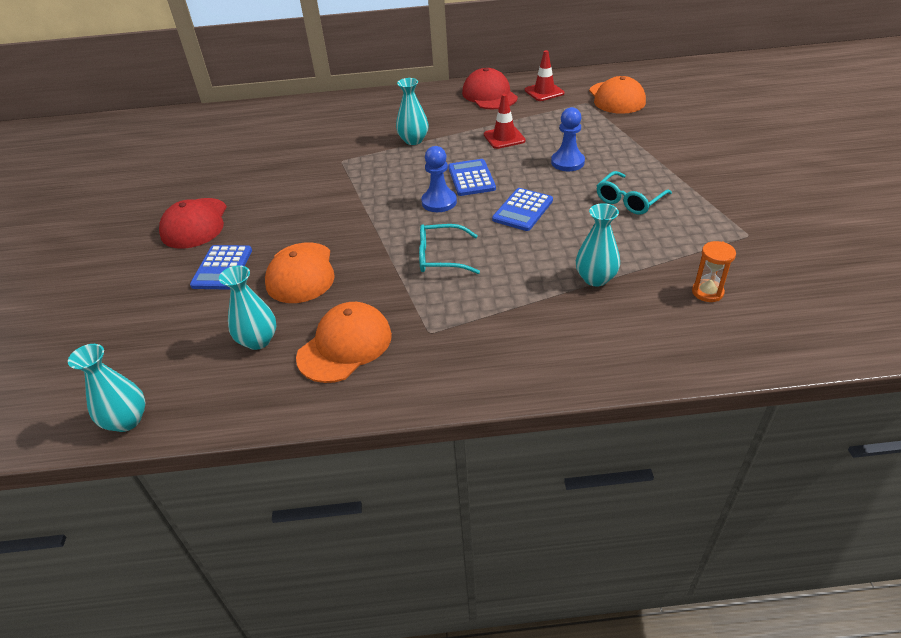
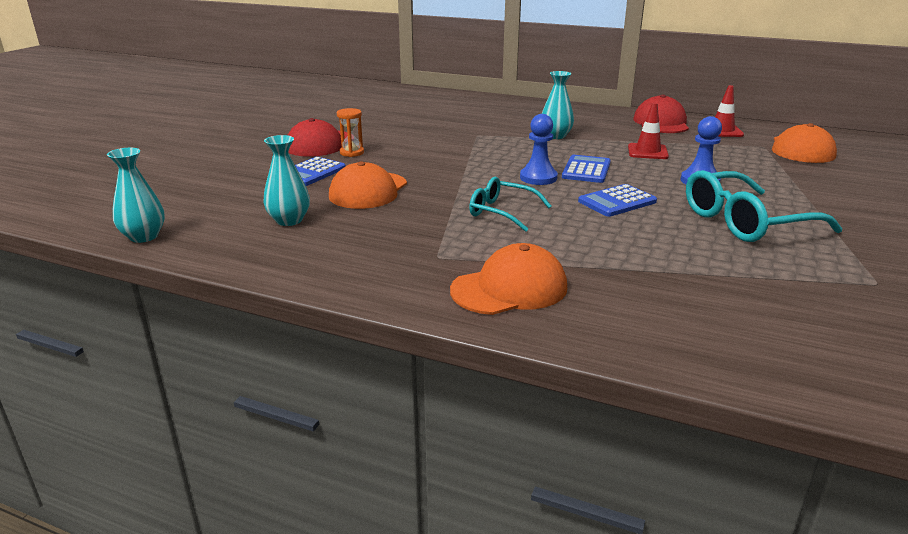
camera: 25 degrees right, 15 degrees down
orange cap [296,302,392,383] -> orange cap moved to [450,243,567,315]
turquoise vase [576,203,620,286] -> none
turquoise glasses [597,171,672,215] -> turquoise glasses [686,170,842,242], size x1.64
orange hourglass [692,241,736,302] -> orange hourglass moved to [337,108,364,157]

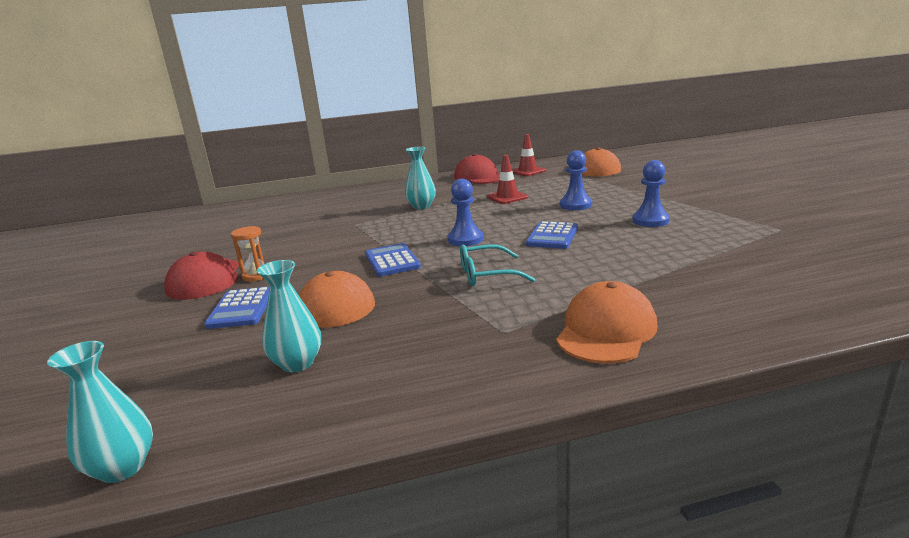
camera: 35 degrees left, 5 degrees down
blue calculator [562,155,611,183] -> blue calculator moved to [365,243,421,277]
turquoise glasses [686,170,842,242] -> blue pawn [632,160,670,227]

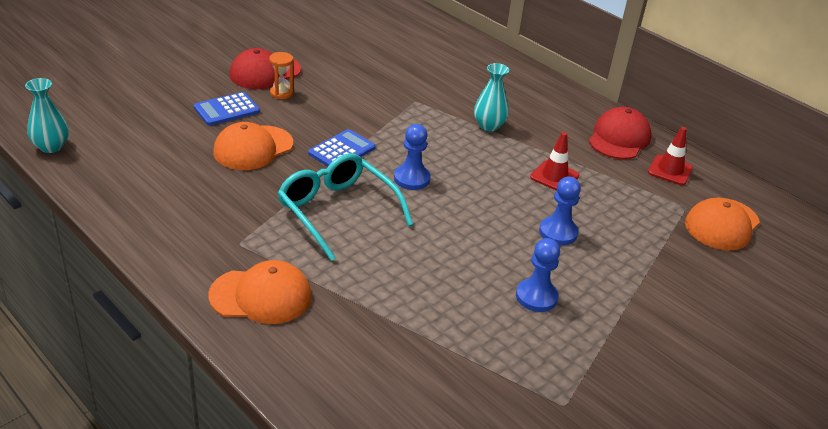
camera: 55 degrees right, 15 degrees up
turquoise vase [257,260,321,372] -> none
turquoise glasses [460,244,535,286] -> turquoise glasses [278,153,413,261], size x1.64
blue calculator [526,221,578,249] -> none

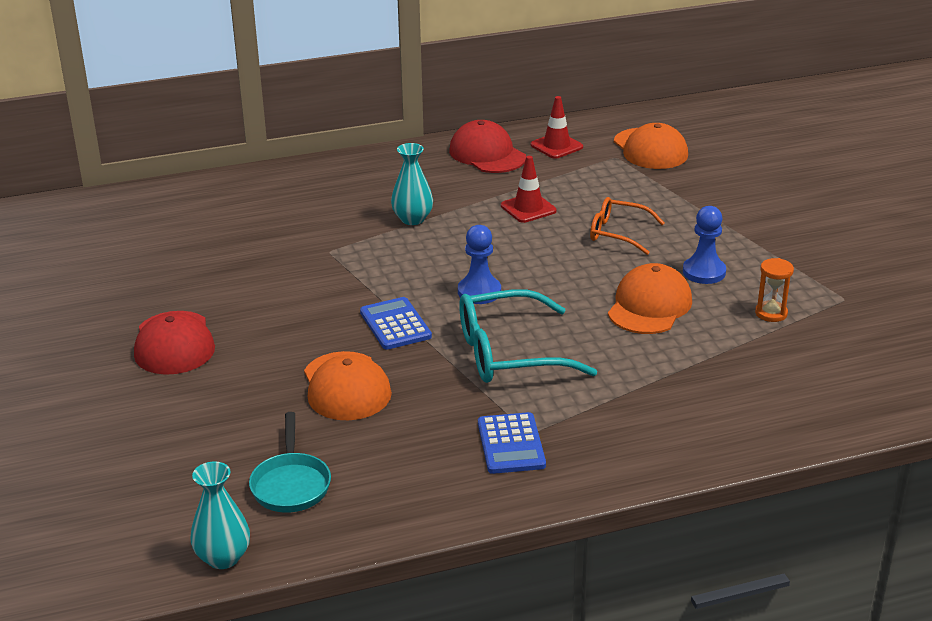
camera: 60 degrees left, 5 degrees down
blue calculator [194,92,260,126] -> blue calculator moved to [478,412,546,474]
orange cap [208,260,311,324] -> orange cap moved to [608,263,692,334]
orange hourglass [269,52,294,99] -> orange hourglass moved to [755,258,794,322]
blue pawn [539,177,581,245] -> orange glasses [590,197,664,255]
none -> turquoise pan [249,412,331,513]

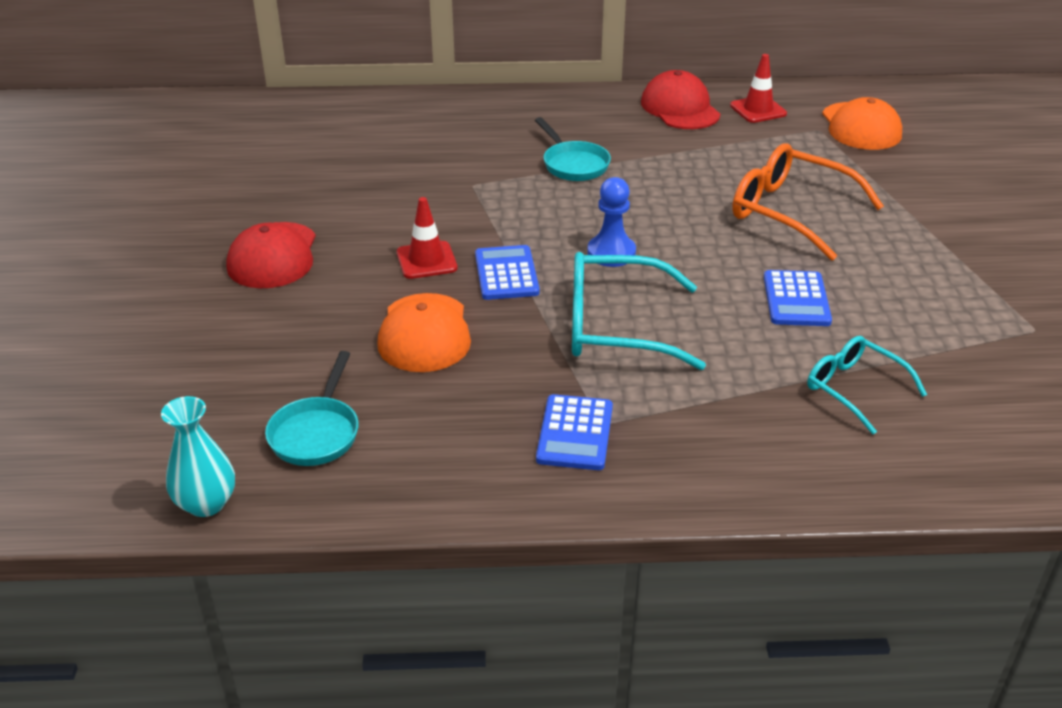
camera: 15 degrees right, 5 degrees up
turquoise vase [391,143,433,225] -> turquoise pan [535,117,611,181]
red traffic cone [501,156,557,223] -> red traffic cone moved to [397,197,457,279]
orange glasses [590,197,664,255] -> orange glasses [732,143,884,261], size x1.64
orange cap [608,263,692,334] -> blue calculator [764,270,832,326]
blue pawn [683,206,726,284] -> none
orange hourglass [755,258,794,322] -> none
none -> turquoise glasses [807,336,927,435]

